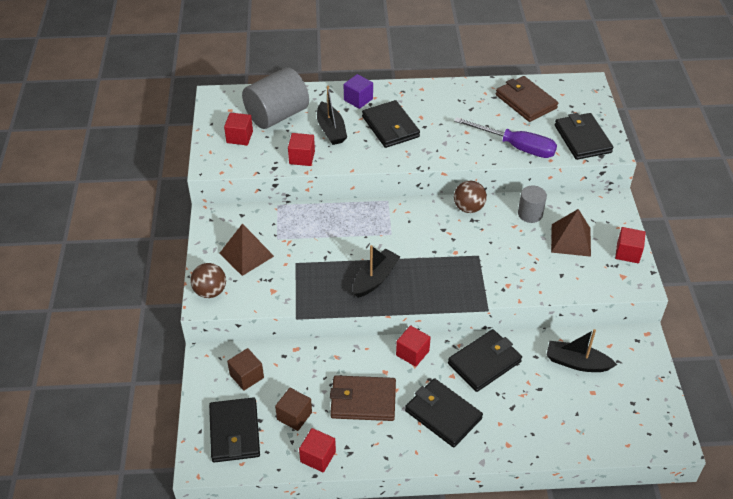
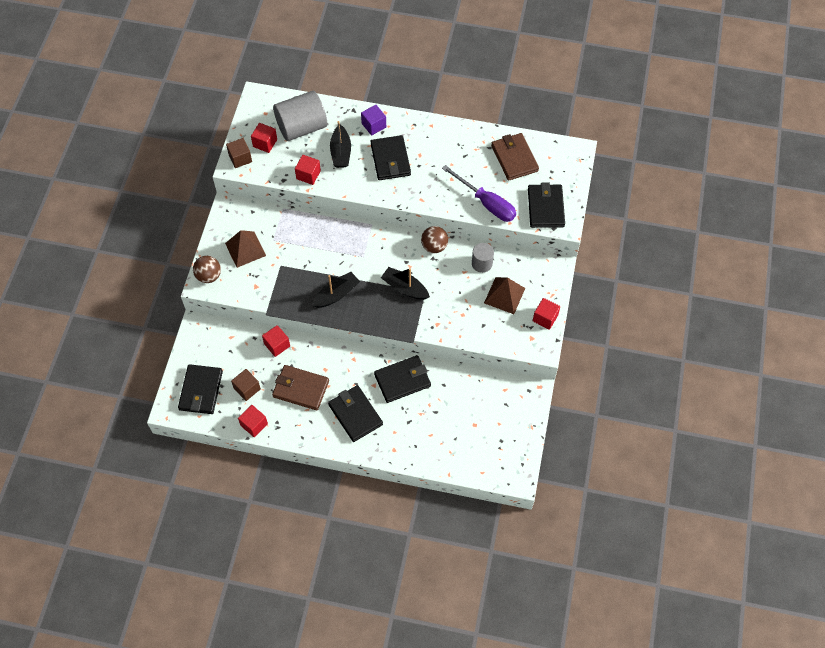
camera: 15 degrees right, 15 degrees up
brown cube [227,348,264,391] -> brown cube moved to [226,138,252,168]
red cube [396,325,431,367] -> red cube moved to [262,325,290,357]
black boat [546,329,617,372] -> black boat moved to [381,267,430,300]

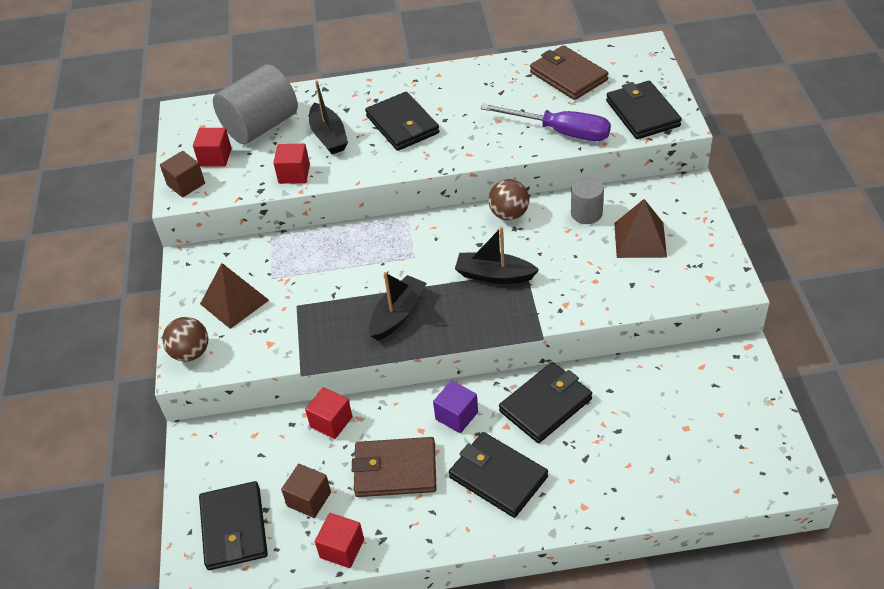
camera: 15 degrees left, 15 degrees down
purple cube [361,105,386,135] -> purple cube moved to [433,380,478,433]
red cube [533,298,560,330] -> none

